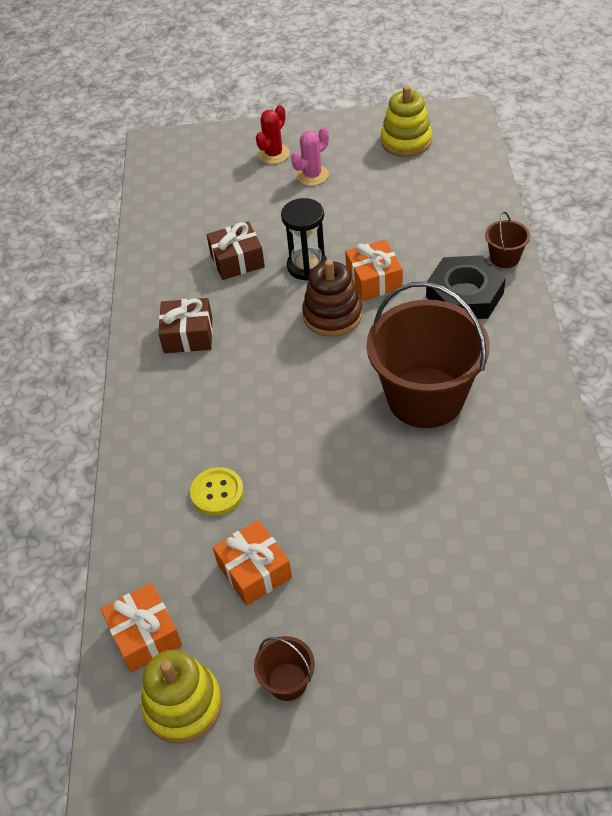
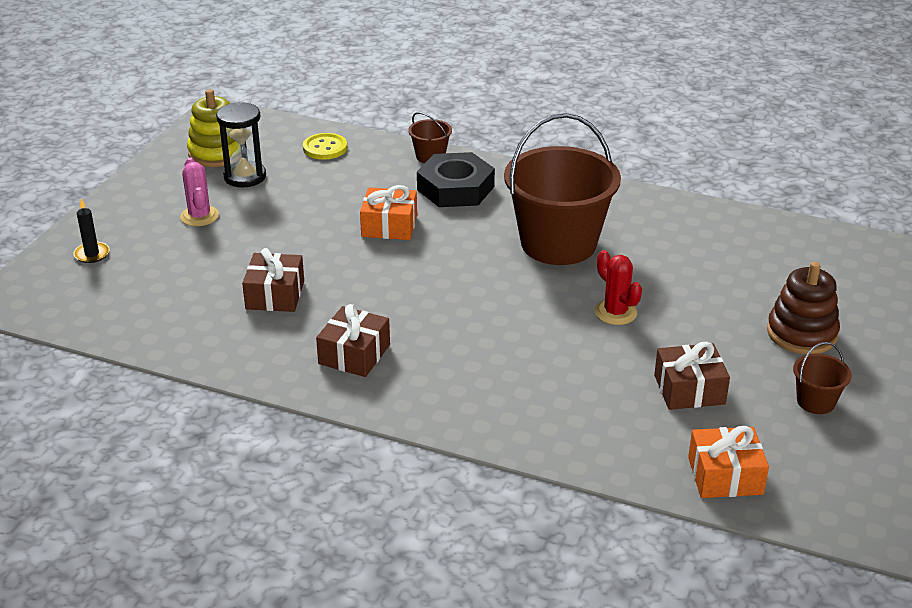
camera: 70 degrees left, 15 degrees down
yellow stacking toy [141,650,222,744] -> none
yellow button [190,467,244,515] -> yellow button moved to [303,133,347,160]
orange gift [213,520,292,606] -> brown gift [654,342,730,410]
red cactus [256,105,290,164] -> red cactus moved to [595,250,642,325]
black hourglass [281,198,327,281] -> black hourglass moved to [216,102,266,188]
brown stacking toy [302,259,362,337] -> brown stacking toy moved to [767,262,840,354]
none -> black candle [73,199,110,263]

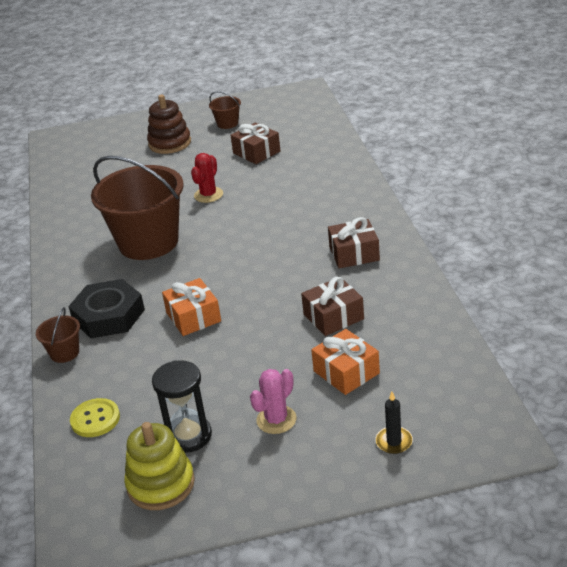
camera: 120 degrees left, 0 degrees up
orange gift [688,426,769,498] -> orange gift moved to [311,329,380,395]

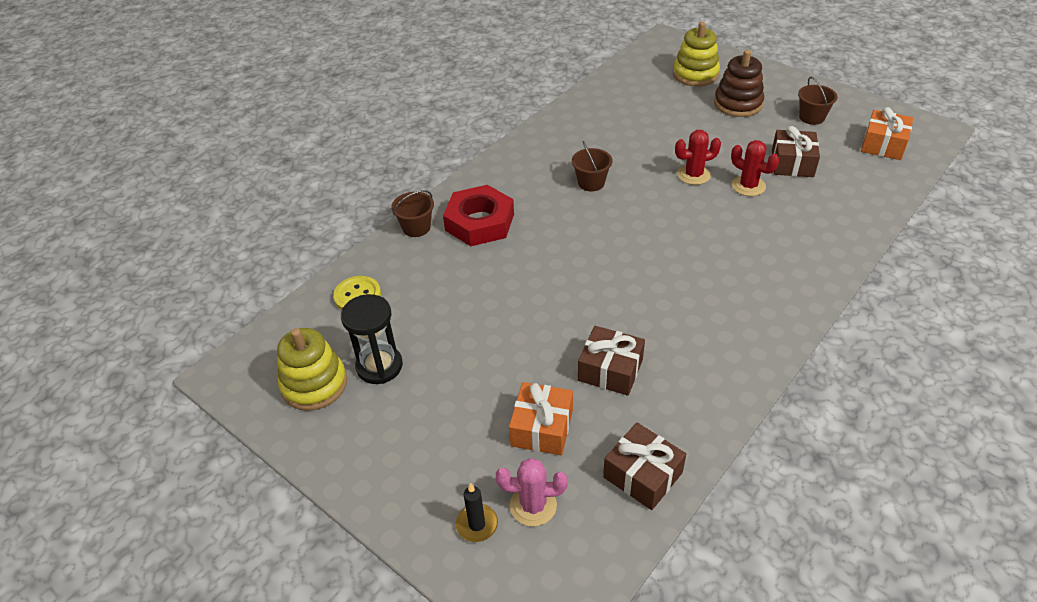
camera: 50 degrees right, 10 degrees up
black nut [68,279,145,338] -> red nut [443,185,514,246]
brown bucket [91,156,184,260] -> brown bucket [572,141,612,191], size x0.42
orange gift [162,278,221,336] -> orange gift moved to [861,107,913,160]
pink cactus [250,369,296,434] -> pink cactus moved to [496,458,568,526]
brown gift [328,217,380,268] -> brown gift moved to [603,423,686,510]
none -> yellow stacking toy [673,22,720,87]
none -> red cactus [731,140,779,196]

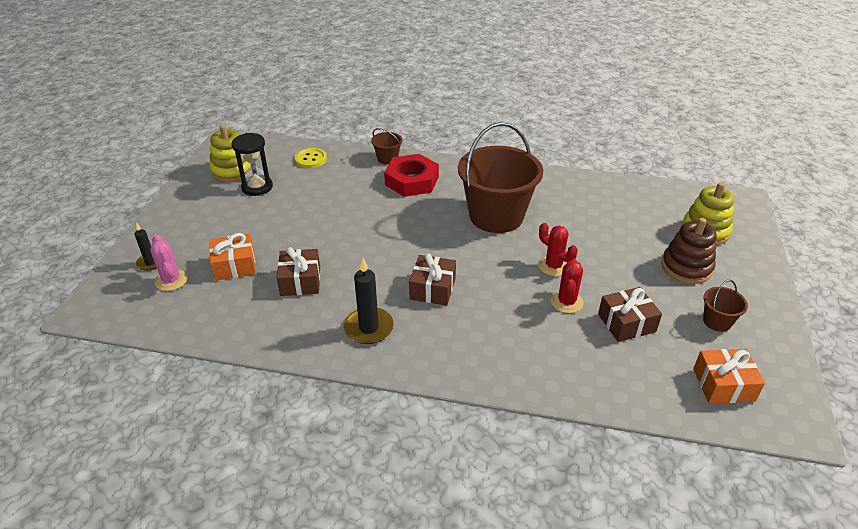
camera: 60 degrees right, 5 degrees down
brown bucket [572,141,612,191] -> brown bucket [458,122,543,233], size x2.36
brown gift [603,423,686,510] -> brown gift moved to [409,253,456,306]
none -> black candle [344,258,394,344]

